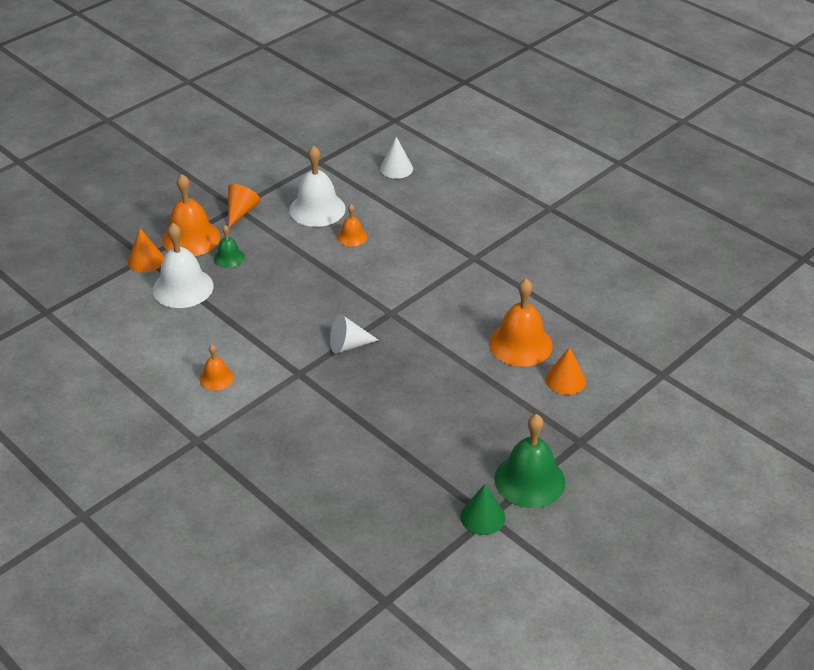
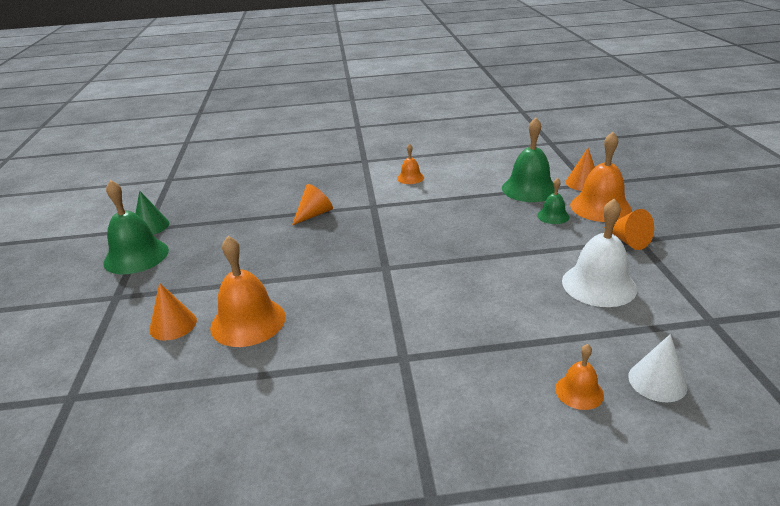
camera: 130 degrees right, 10 degrees down
white bell [153,223,214,308] -> green bell [502,117,555,202]
white cone [330,314,378,354] -> none
orange bell [337,204,367,247] -> orange bell moved to [555,344,604,410]
none -> orange cone [292,184,333,225]

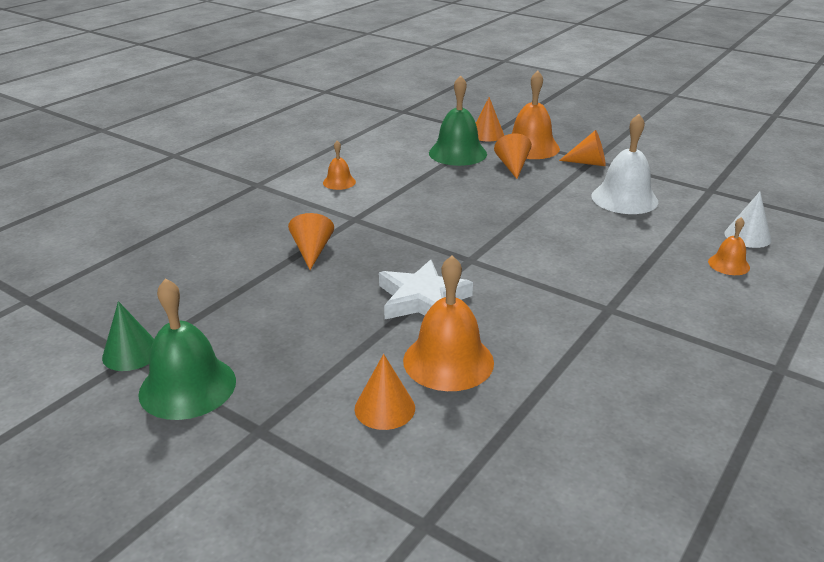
camera: 50 degrees left, 0 degrees up
green bell [537,178,569,224] -> orange cone [494,134,532,179]
none -> white star [379,259,473,319]

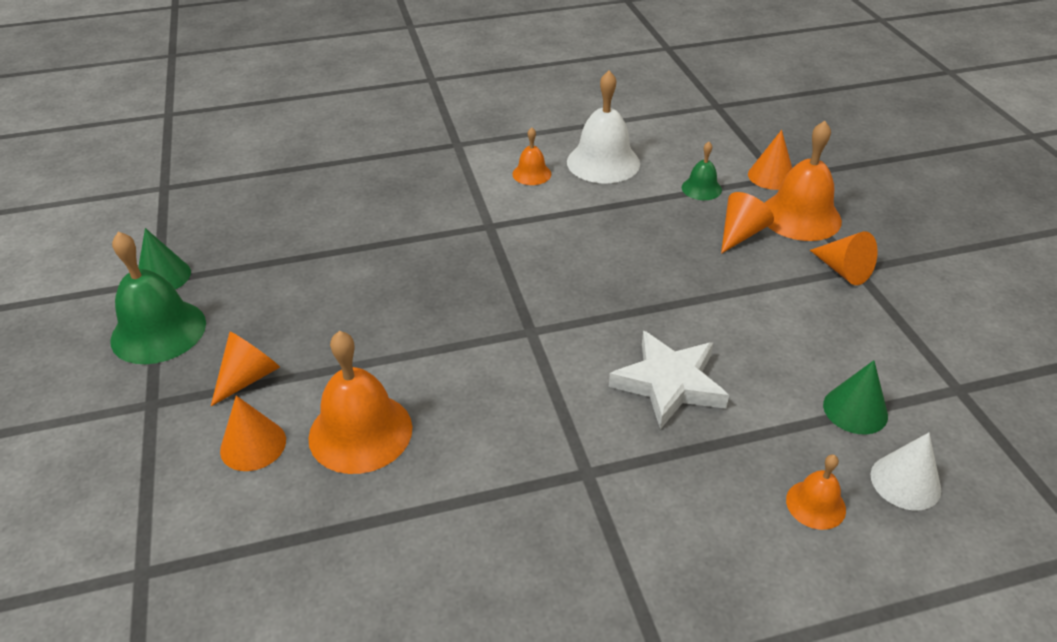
camera: 40 degrees right, 10 degrees up
orange cone [288,213,334,270] -> orange cone moved to [211,332,280,406]
white star [379,259,473,319] -> white star moved to [609,331,729,429]
green bell [429,75,487,166] -> green bell [682,142,722,200], size x0.52
white bell [592,114,659,214] -> white bell moved to [567,70,640,183]
none -> green cone [823,360,888,435]

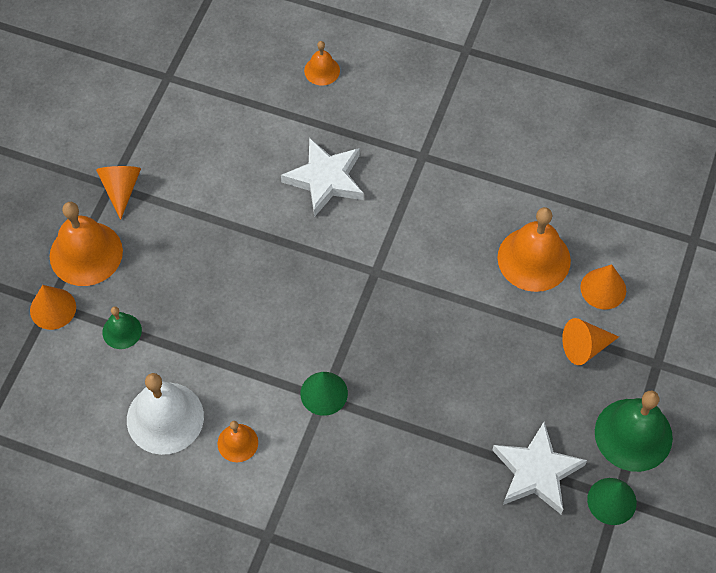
camera: 145 degrees left, 20 degrees up
orange cone [721,192,774,254] -> none
green cone [823,360,888,435] -> green cone moved to [300,372,348,416]
white cone [870,433,941,510] -> none
none -> white star [492,422,587,514]

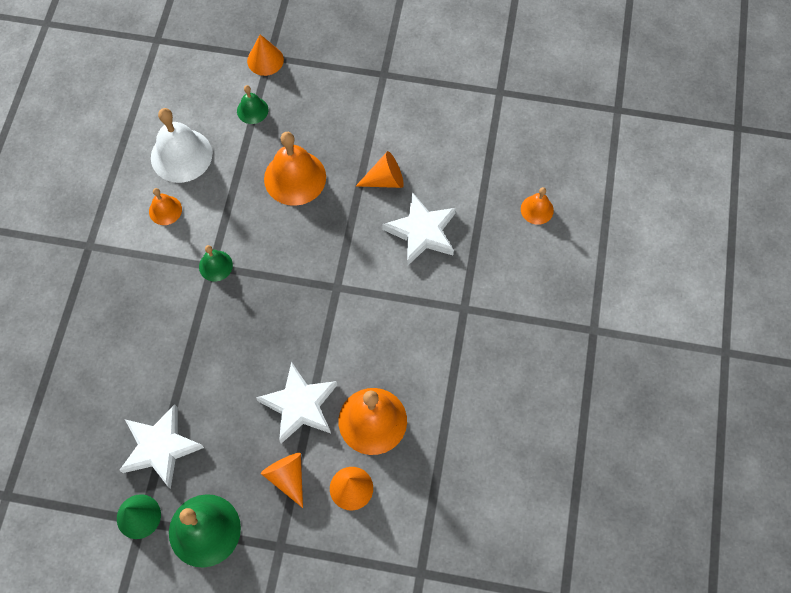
camera: 80 degrees right, 5 degrees up
orange bell [50,202,123,286] -> orange bell moved to [264,132,326,206]
orange cone [96,166,141,220] -> orange cone moved to [356,151,404,188]
green cone [300,372,348,416] -> green bell [199,245,233,282]
none -> white star [256,362,337,444]

